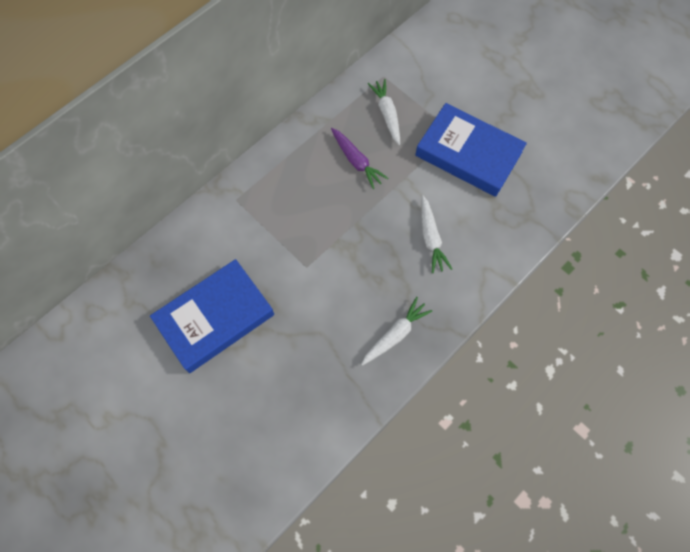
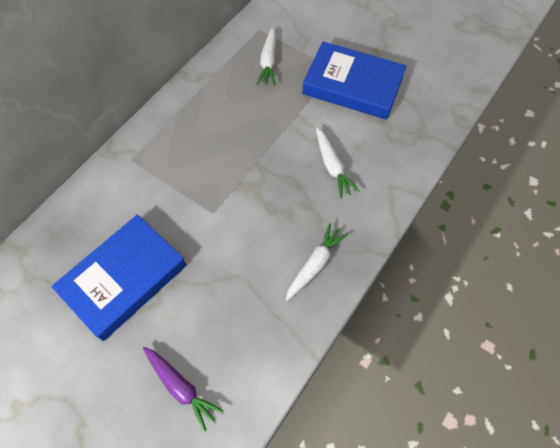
camera: 10 degrees left, 5 degrees down
purple carrot [331,128,388,189] -> purple carrot moved to [143,347,223,431]
white carrot [368,79,400,145] -> white carrot turned 150 degrees counterclockwise [257,27,276,86]

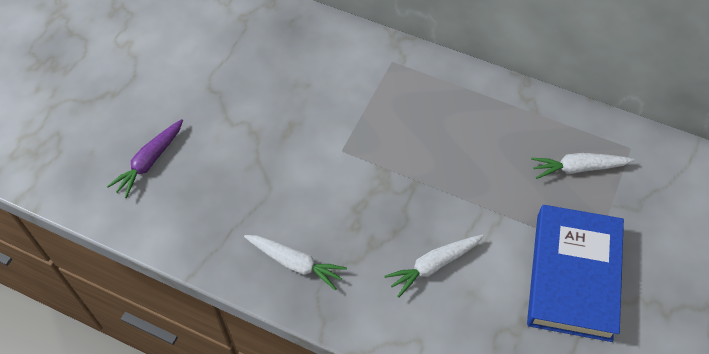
camera: 80 degrees right, 5 degrees down
blue book [51,214,186,341] -> none

